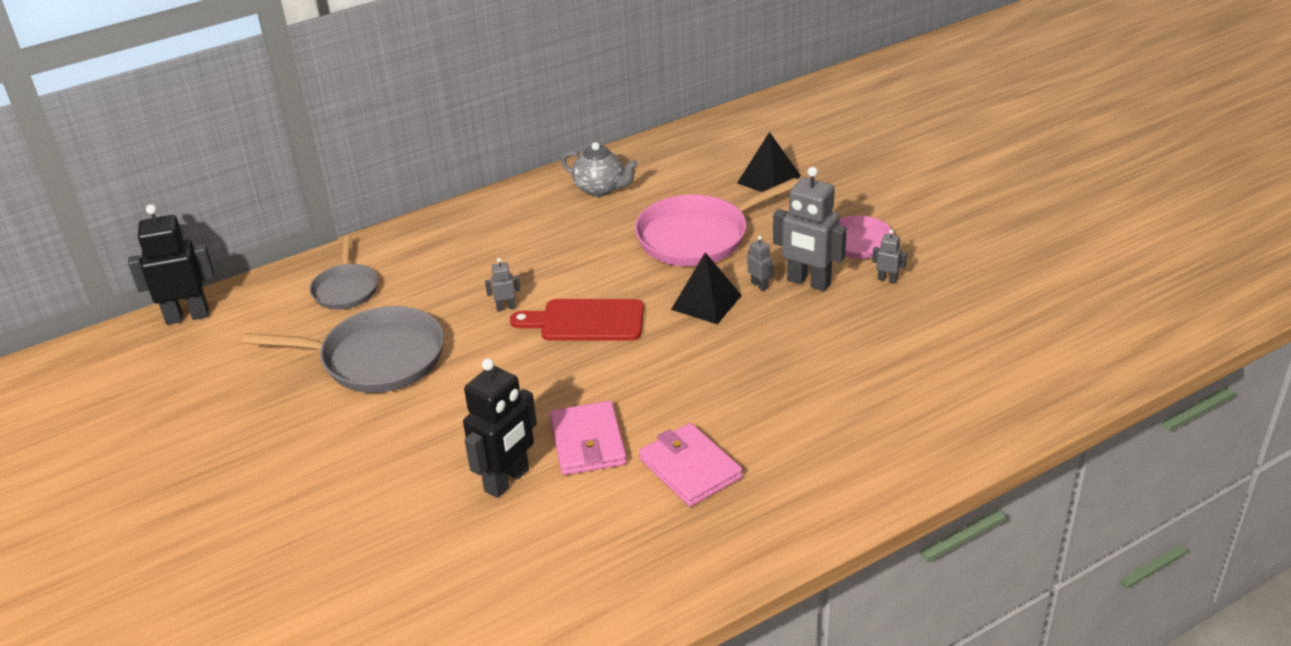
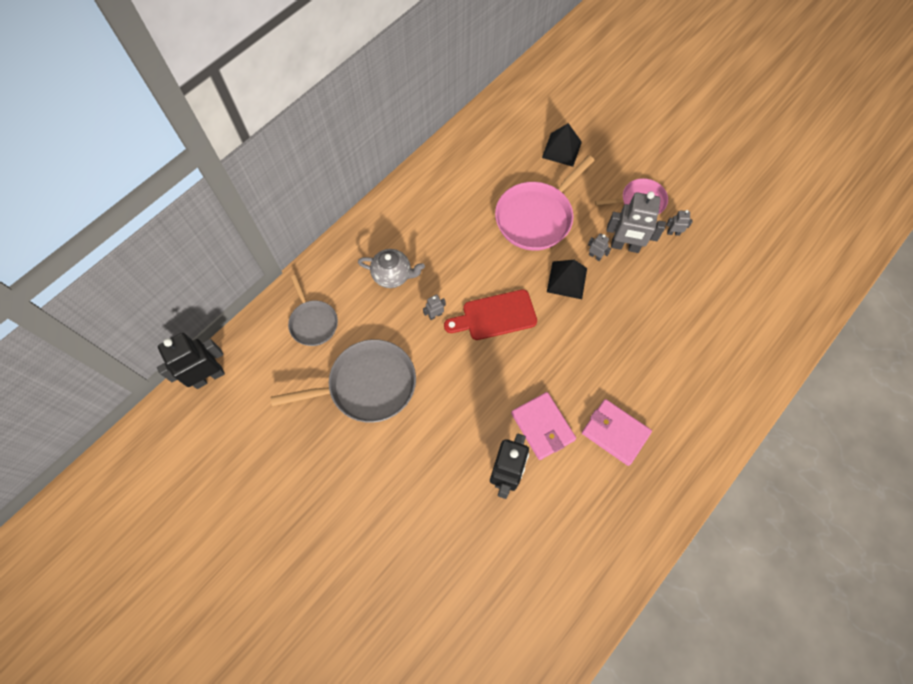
camera: 20 degrees left, 30 degrees up
grey teapot [561,142,638,197] -> grey teapot moved to [358,249,425,288]

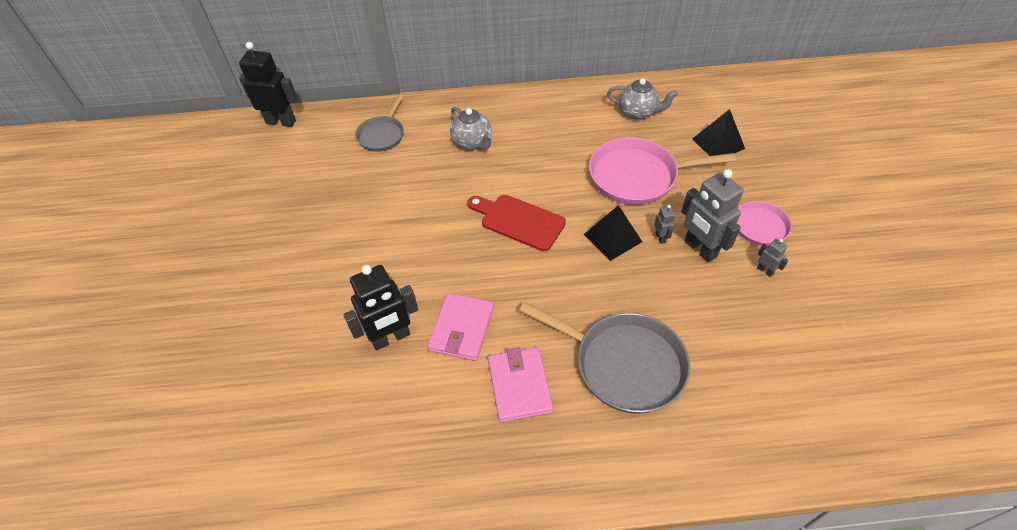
camera: 45 degrees right, 15 degrees down
grey pan [271,339,416,423] -> grey pan moved to [519,302,690,414]
grey robot [423,295,446,320] -> none
none -> grey teapot [607,78,678,120]

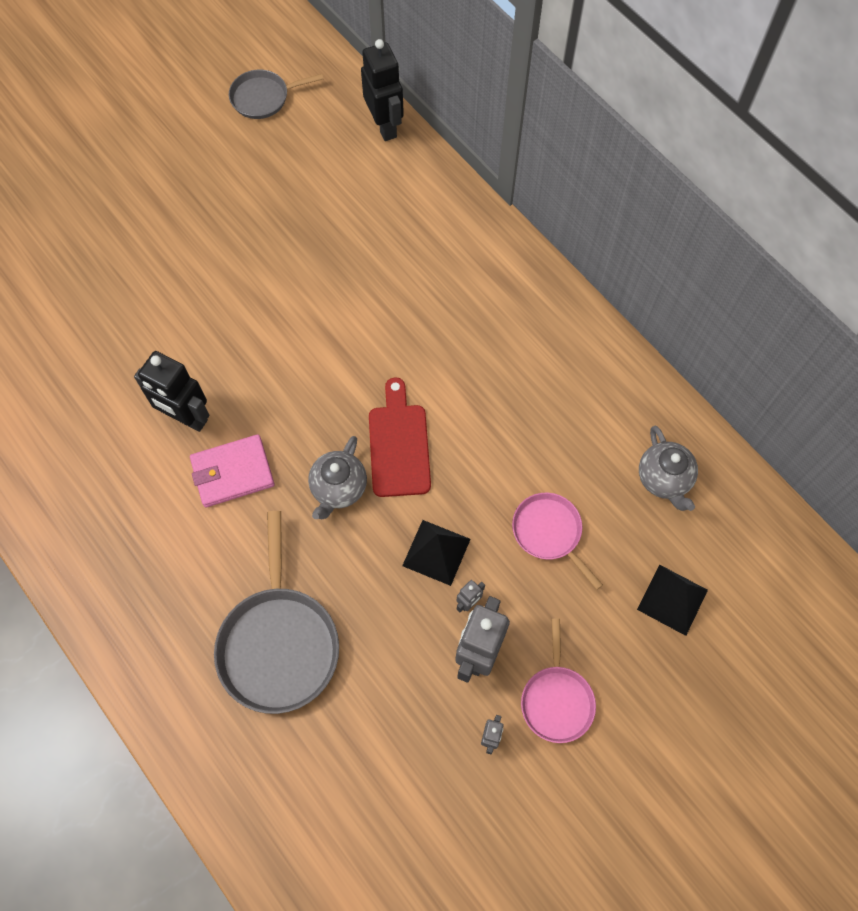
camera: 55 degrees right, 15 degrees up
grey pan [355,94,404,152] -> grey pan moved to [229,70,323,119]
grey teapot [450,107,493,150] -> grey teapot moved to [308,436,367,520]
pink wallet [488,347,553,422] -> none
pink pan [589,137,736,205] -> pink pan [512,493,603,590], size x0.59

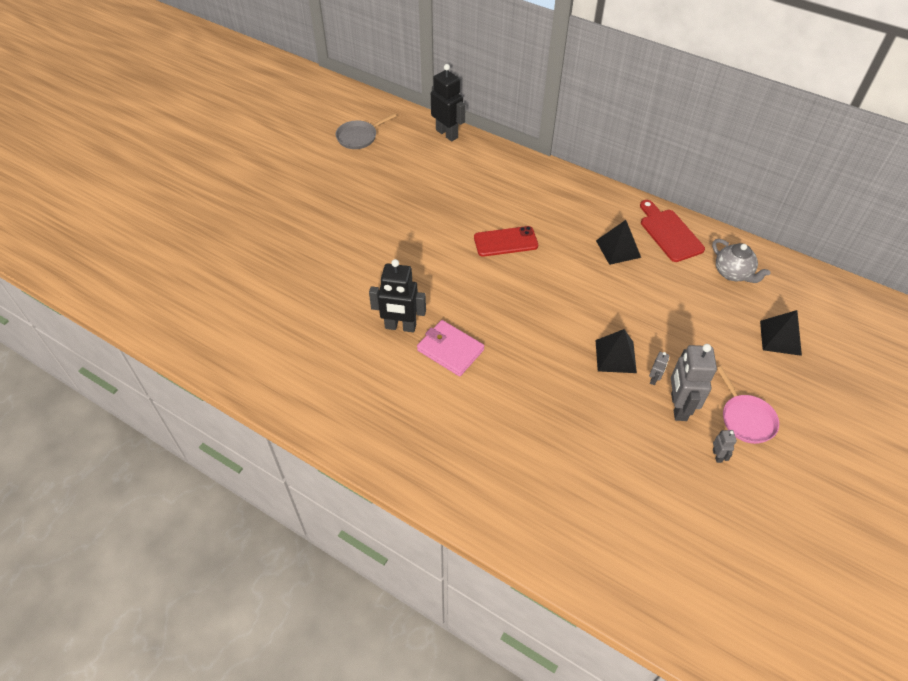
camera: 20 degrees left, 15 degrees down
pink wallet [190,434,275,507] -> pink wallet turned 75 degrees clockwise [417,320,484,376]
grey pan [214,511,339,714] -> none
grey teapot [308,436,367,520] -> none
red cutting board [369,377,431,497] -> red cutting board moved to [640,200,705,262]
pink pan [512,493,603,590] -> none
none -> red phone [474,226,538,257]
none -> black pyramid [596,220,641,265]

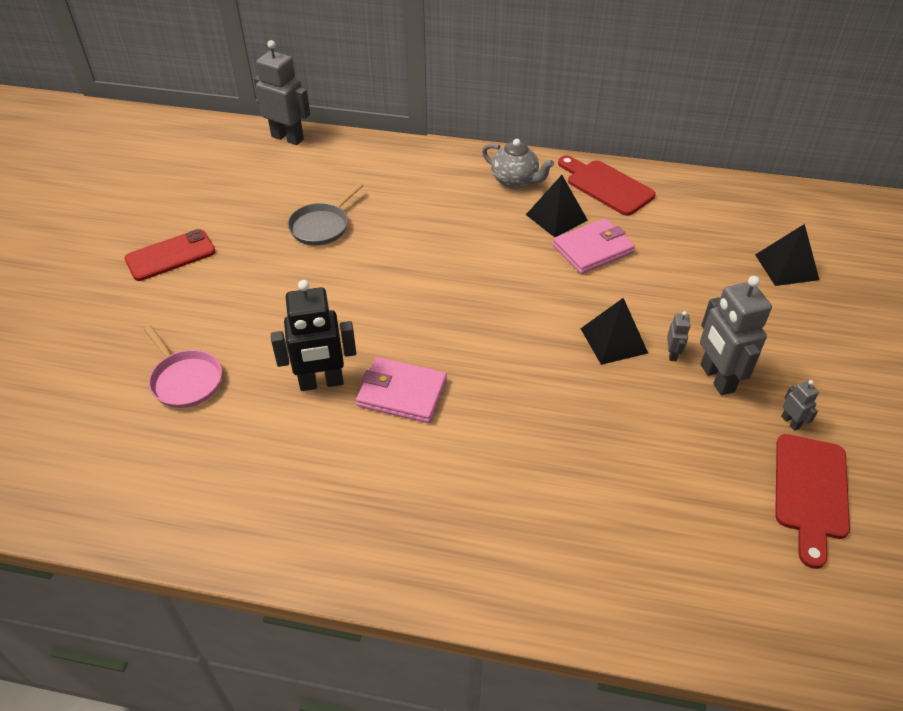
camera: 20 degrees left, 5 degrees down
grey pan [336,114,396,149] -> grey pan moved to [288,183,363,245]
black robot [431,64,466,141] -> grey robot [254,40,310,145]
red phone [474,226,538,257] -> red phone moved to [124,229,216,281]
grey teapot [712,239,770,283] -> grey teapot moved to [482,139,554,189]
pink pan [717,366,779,444] -> pink pan moved to [144,326,222,408]
none -> pink wallet [553,218,635,274]
none -> red cutting board [775,434,850,569]

